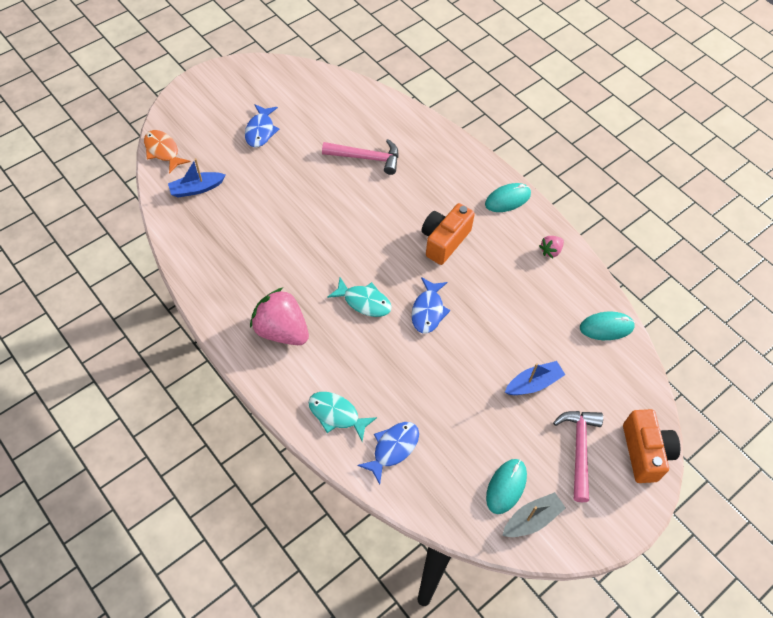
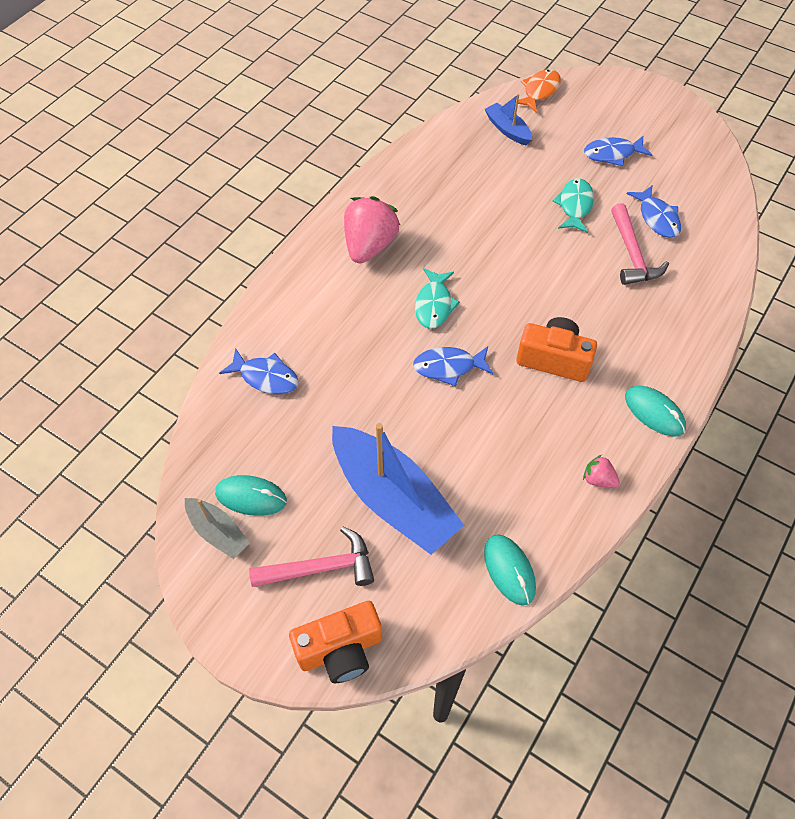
camera: 75 degrees right, 0 degrees up
turquoise fish [308,392,377,441] -> turquoise fish moved to [553,178,594,233]
blue boat [505,361,565,395] -> blue boat [332,423,464,555], size x2.03
none -> blue fish [627,186,681,238]

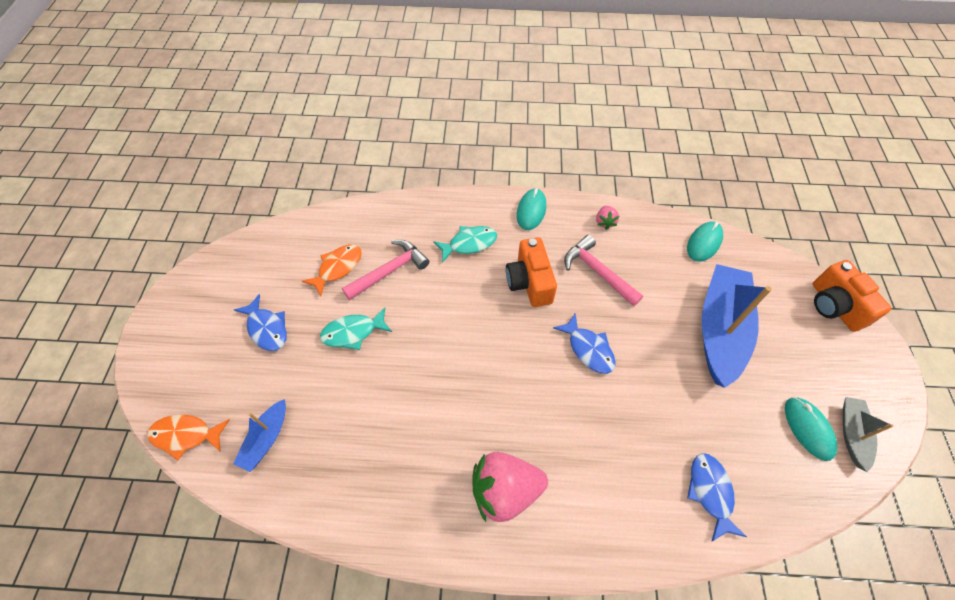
camera: 120 degrees left, 0 degrees up
pink hammer [249,527,374,587] -> pink hammer moved to [564,235,643,307]
orange camera [289,601,382,683] -> orange camera turned 150 degrees counterclockwise [813,260,892,332]
turquoise fish [415,268,460,329] -> turquoise fish moved to [433,226,497,263]
blue fish [627,186,681,238] -> orange fish [302,245,362,296]

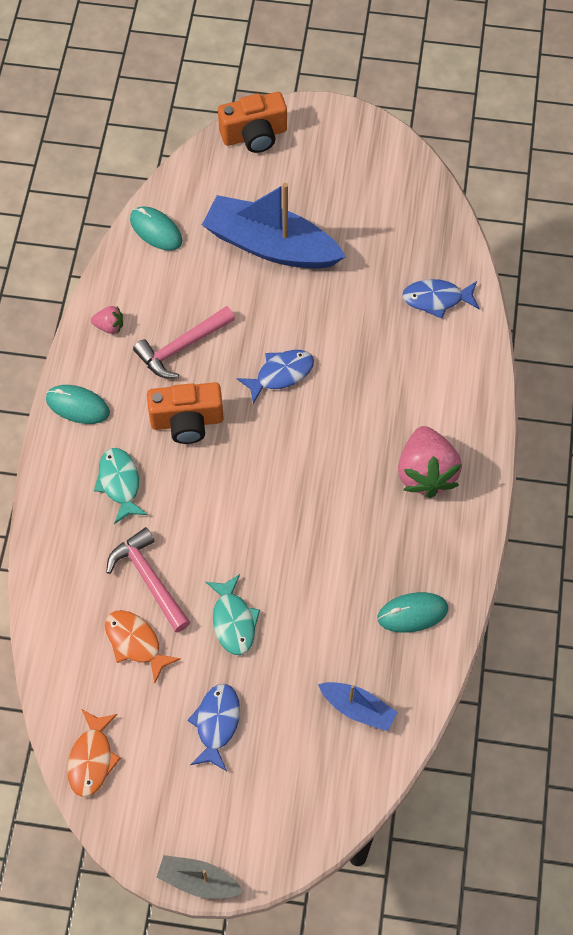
camera: 85 degrees left, 5 degrees up
orange fish [147,414,230,460] -> orange fish moved to [67,710,121,797]
blue fish [234,294,287,351] -> blue fish turned 45 degrees counterclockwise [187,684,240,771]
turquoise mouse [785,397,837,461] -> turquoise mouse moved to [378,592,448,633]
grey boat [843,397,893,472] -> grey boat moved to [156,855,243,899]

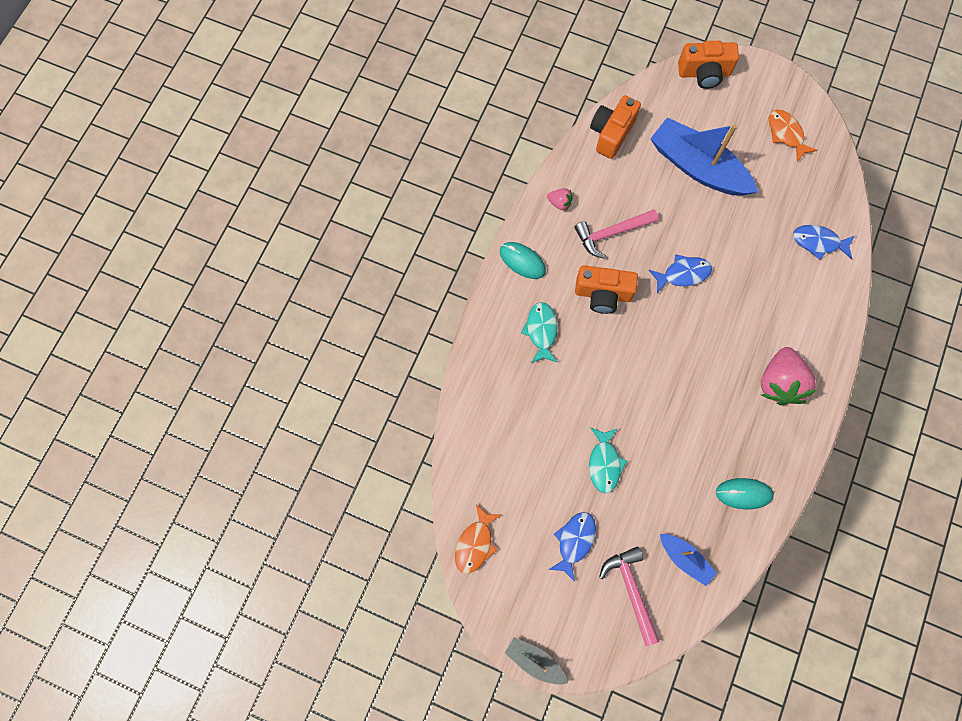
camera: 15 degrees right, 10 degrees up
orange fish [105,610,181,683] -> orange fish moved to [769,110,818,162]
pink hammer [106,527,190,632] -> pink hammer moved to [599,547,659,646]
turquoise mouse [130,206,182,251] -> orange camera [590,95,641,159]

